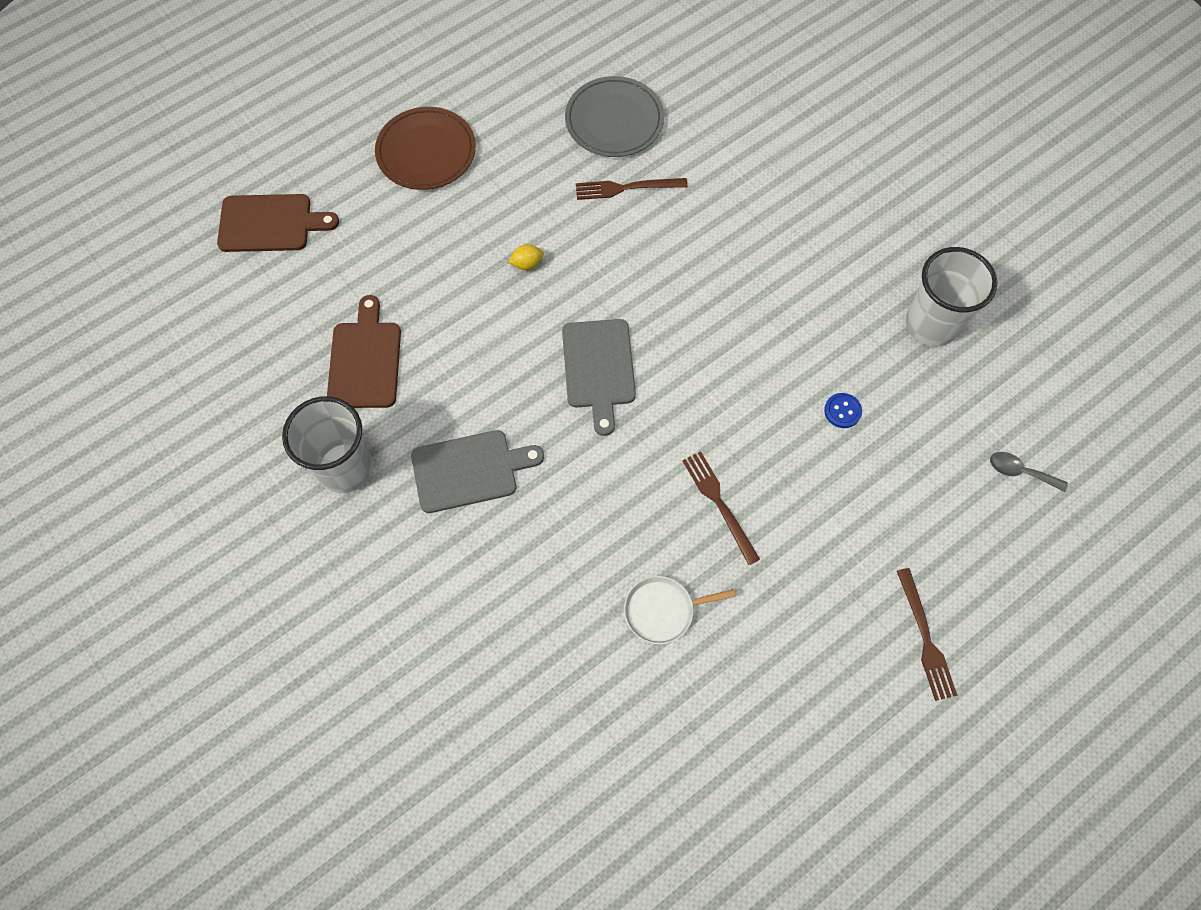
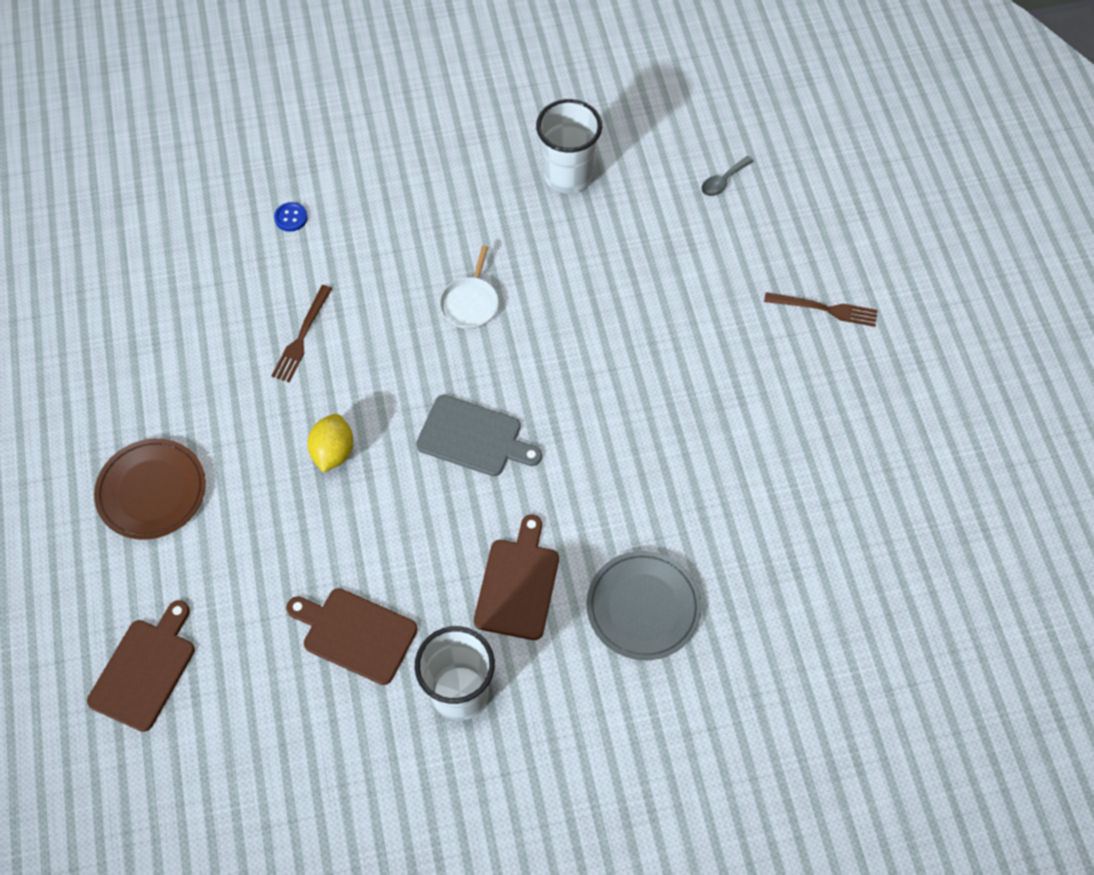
camera: 65 degrees left, 5 degrees down
grey cutting board [411,430,544,513] -> brown cutting board [474,515,559,640]
yellow lemon [508,244,544,270] -> yellow lemon [307,414,353,473], size x1.72
grey plate [565,76,664,157] -> grey plate moved to [587,551,702,660]
white pan [624,576,736,644] -> white pan moved to [440,245,499,329]
brown fork [683,452,760,565] -> none
blue button [824,393,862,428] -> blue button moved to [274,202,308,232]

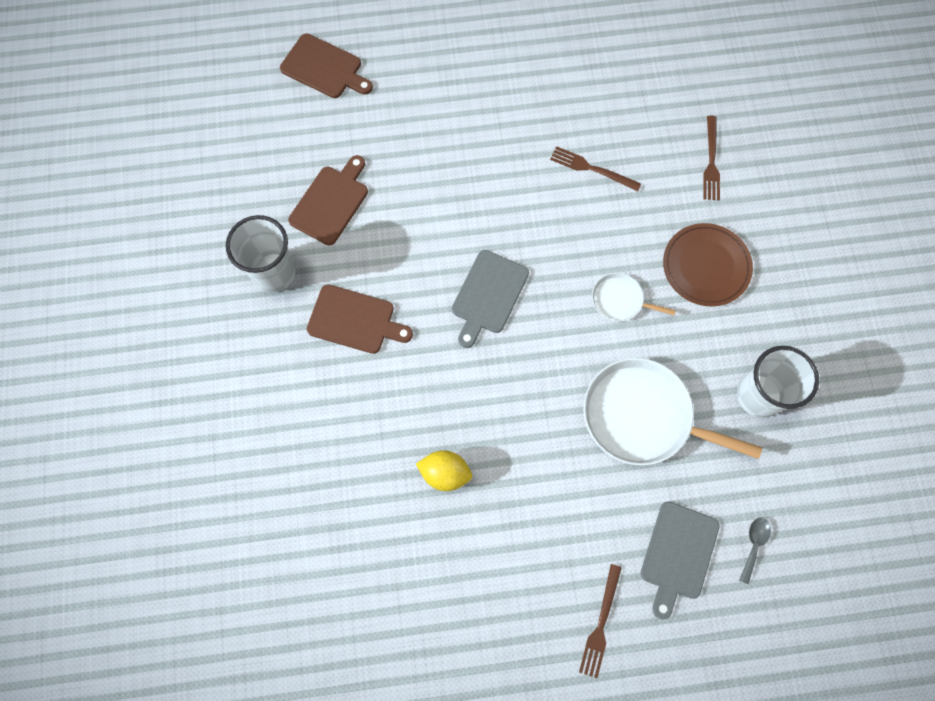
camera: 95 degrees right, 10 degrees up
brown plate [94,438,206,540] -> brown plate moved to [663,223,753,307]
blue button [274,202,308,232] -> brown fork [703,116,720,201]
yellow lemon [307,414,353,473] -> yellow lemon moved to [416,450,472,491]
grey plate [587,551,702,660] -> none
grey spoon [701,156,754,196] -> grey spoon turned 60 degrees clockwise [739,517,771,584]
none -> white pan [583,358,762,466]
none -> grey cutting board [641,501,720,619]

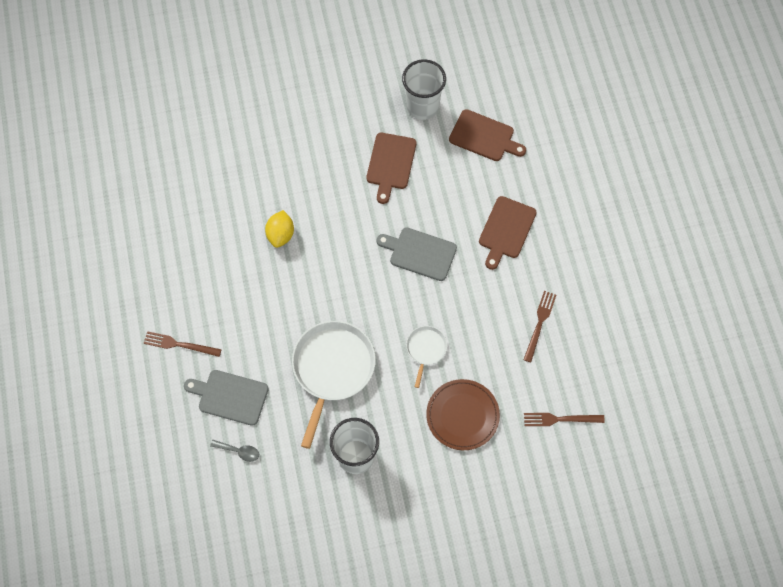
camera: 85 degrees right, 5 degrees down
brown cutting board [280,33,373,98] -> brown cutting board moved to [479,196,537,270]

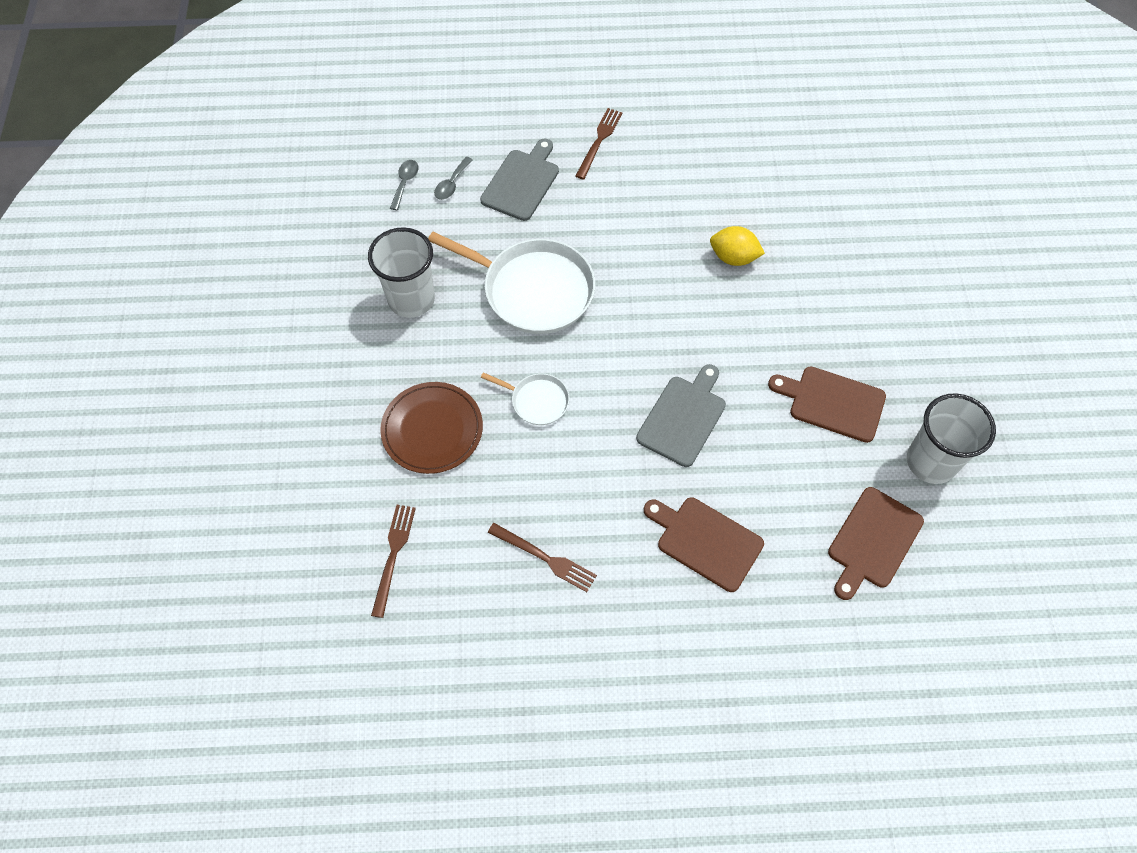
camera: 100 degrees right, 5 degrees down
none -> grey spoon [390,160,419,210]

